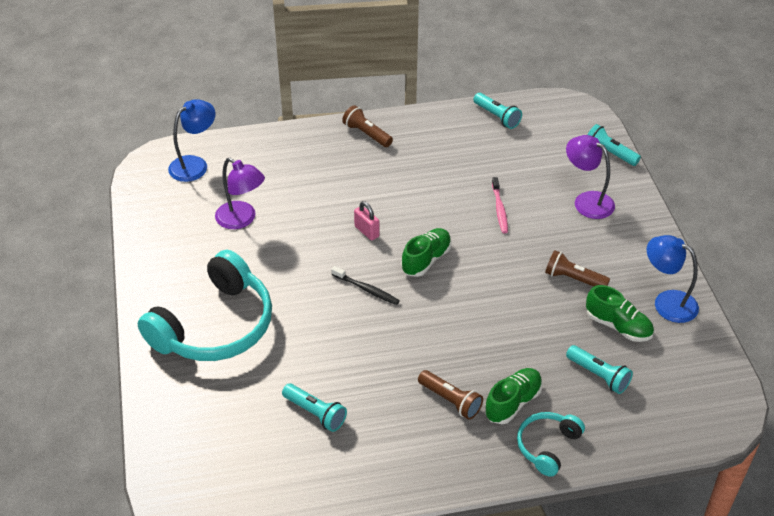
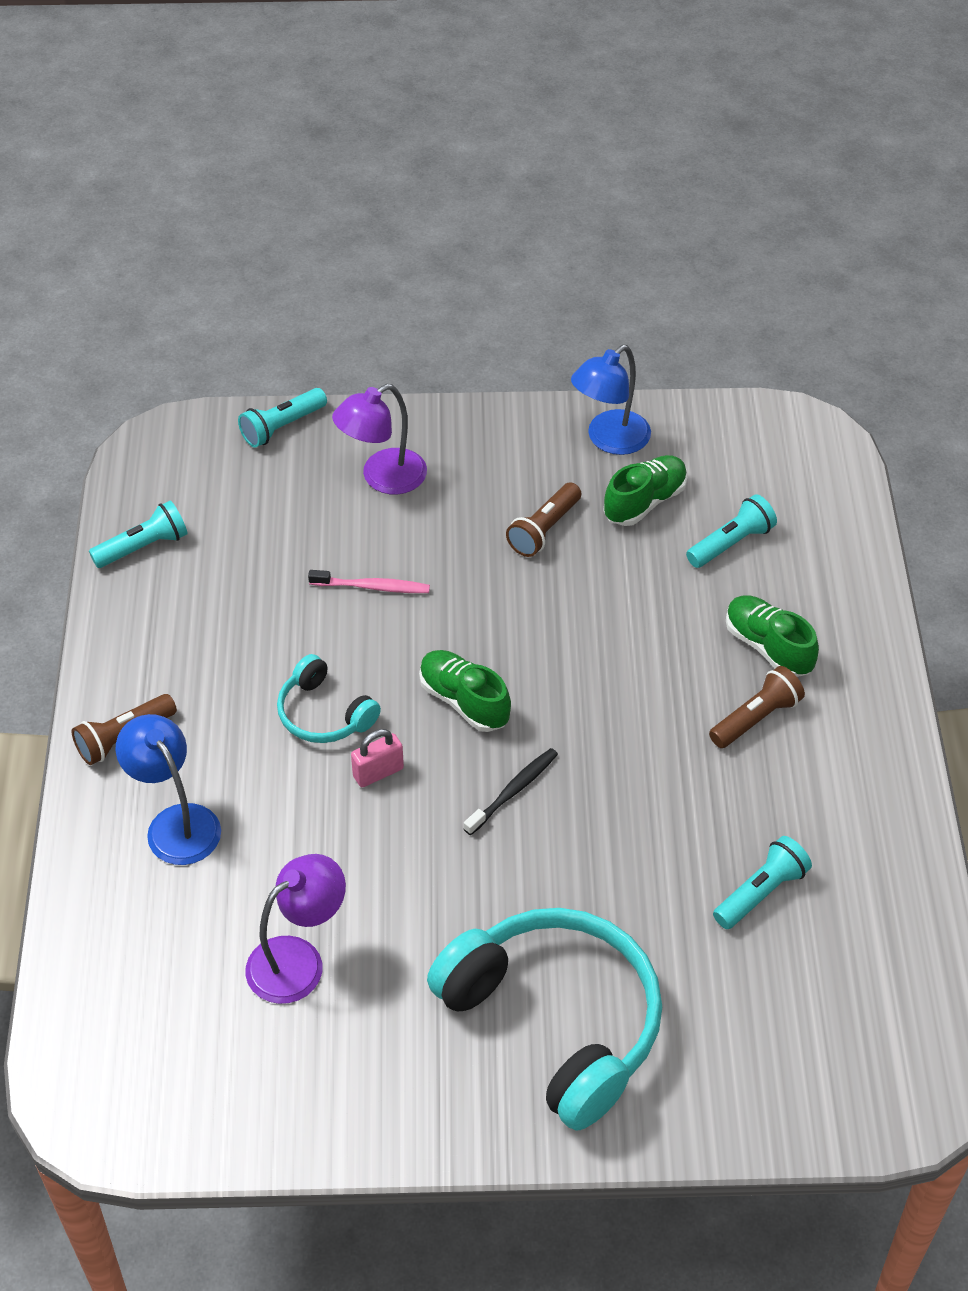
camera: 80 degrees left, 5 degrees up
blue lamp [168,99,215,182] -> blue lamp moved to [115,714,221,865]
turquoise headphones [517,412,585,477] -> turquoise headphones moved to [277,654,381,743]

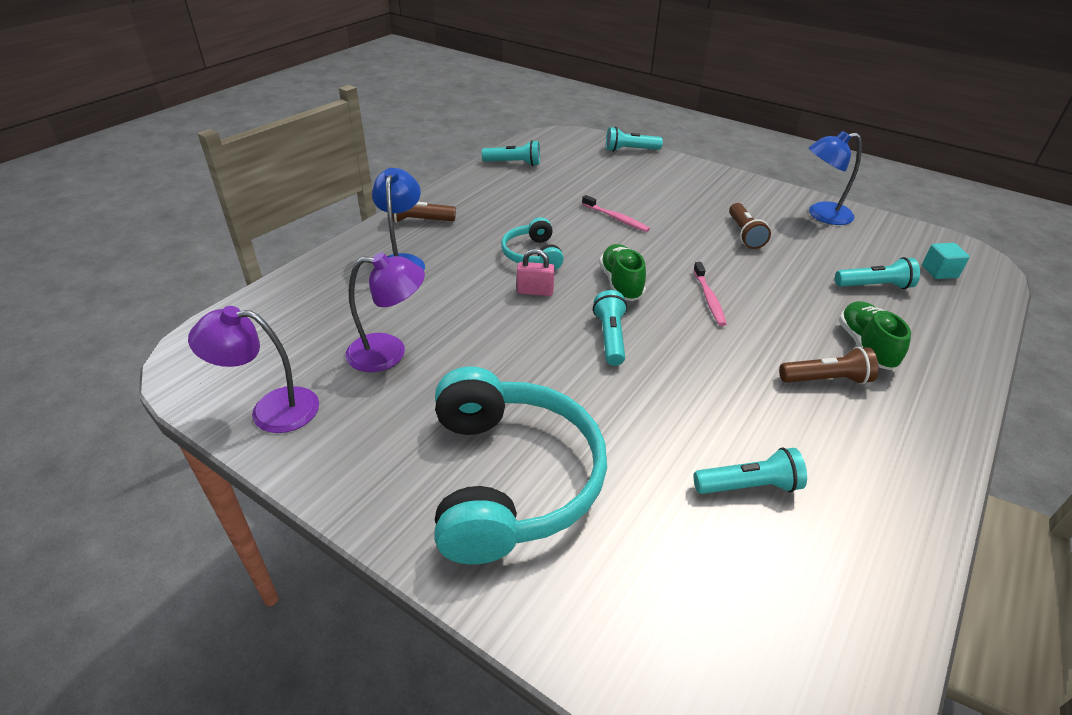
camera: 35 degrees right, 10 degrees down
purple lamp [332,384,427,494] -> purple lamp moved to [188,306,319,433]
black toothbrush [464,748,558,835] -> turquoise flashlight [593,290,627,366]
brown flashlight [506,483,581,557] -> brown flashlight turned 75 degrees counterclockwise [729,203,771,249]
green shoe [603,455,687,526] -> none
none -> pink toothbrush [693,262,726,326]
none -> turquoise cube [922,243,970,279]

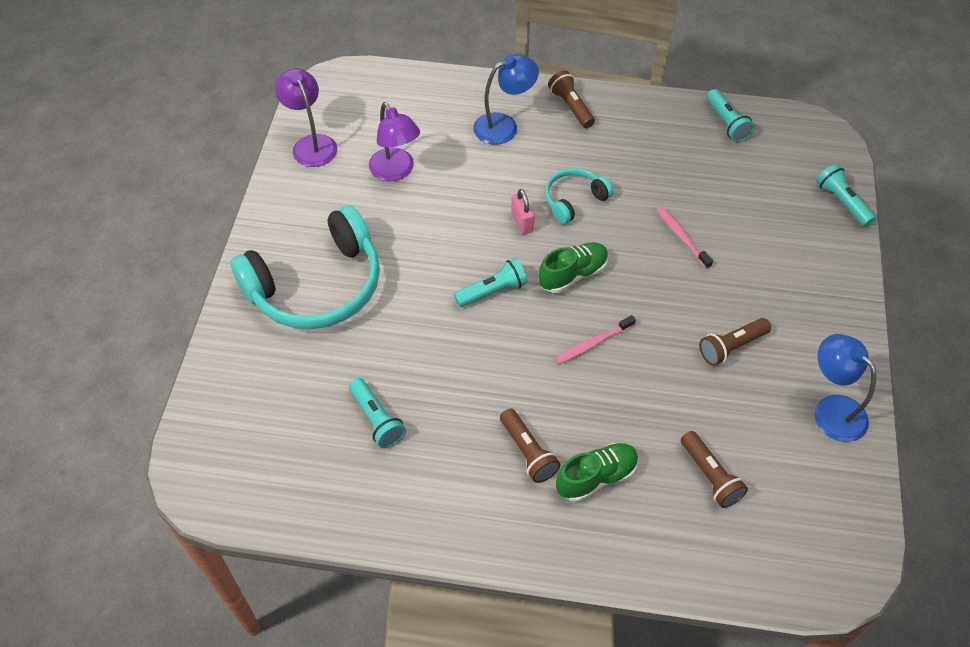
camera: 65 degrees right, 15 degrees up
pink toothbrush [582,195,650,232] -> pink toothbrush turned 135 degrees clockwise [656,206,713,269]
turquoise flashlight [835,257,920,289] -> brown flashlight [681,431,748,508]
turquoise cube [922,243,970,279] -> none

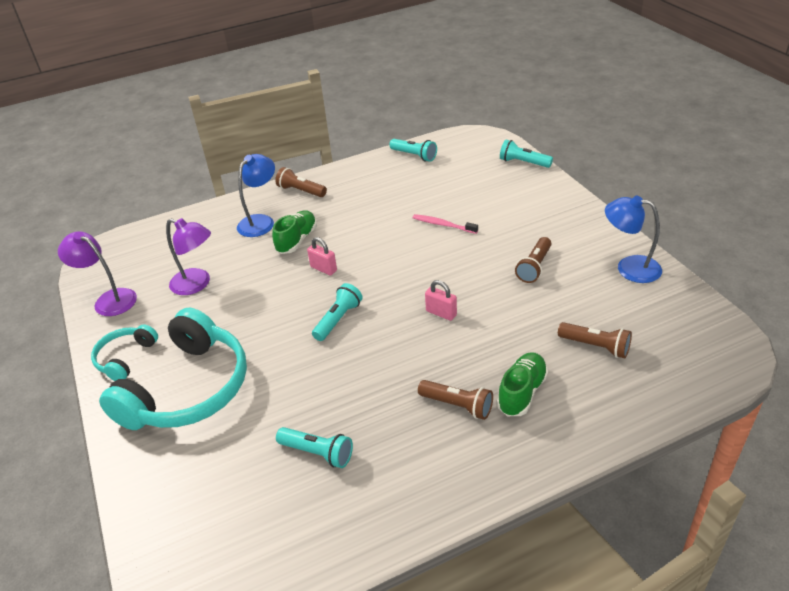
camera: 30 degrees left, 15 degrees down
green shoe [539,242,609,293] -> green shoe moved to [272,210,317,254]
turquoise headphones [545,168,614,224] -> turquoise headphones moved to [91,324,158,381]
pink toothbrush [555,315,636,364] -> pink padlock [425,280,457,321]

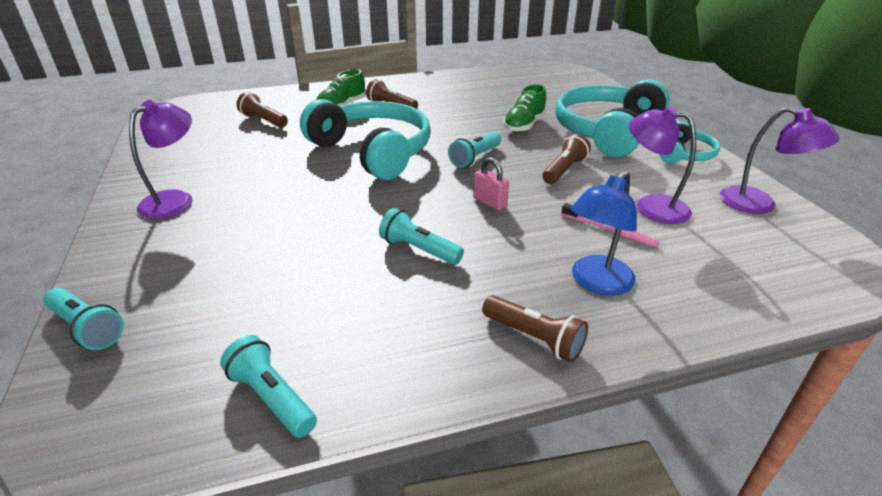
camera: 175 degrees left, 5 degrees down
green shoe [272,210,317,254] -> green shoe moved to [503,84,546,133]
turquoise flashlight [276,427,353,468] -> turquoise flashlight moved to [379,208,464,265]
pink toothbrush [413,214,478,234] -> pink toothbrush moved to [561,203,660,247]
pink padlock [425,280,457,321] -> turquoise headphones [300,99,431,180]
brown flashlight [515,237,551,283] -> brown flashlight moved to [543,134,591,184]
blue lamp [605,196,662,283] -> none
none -> purple lamp [129,100,192,219]

